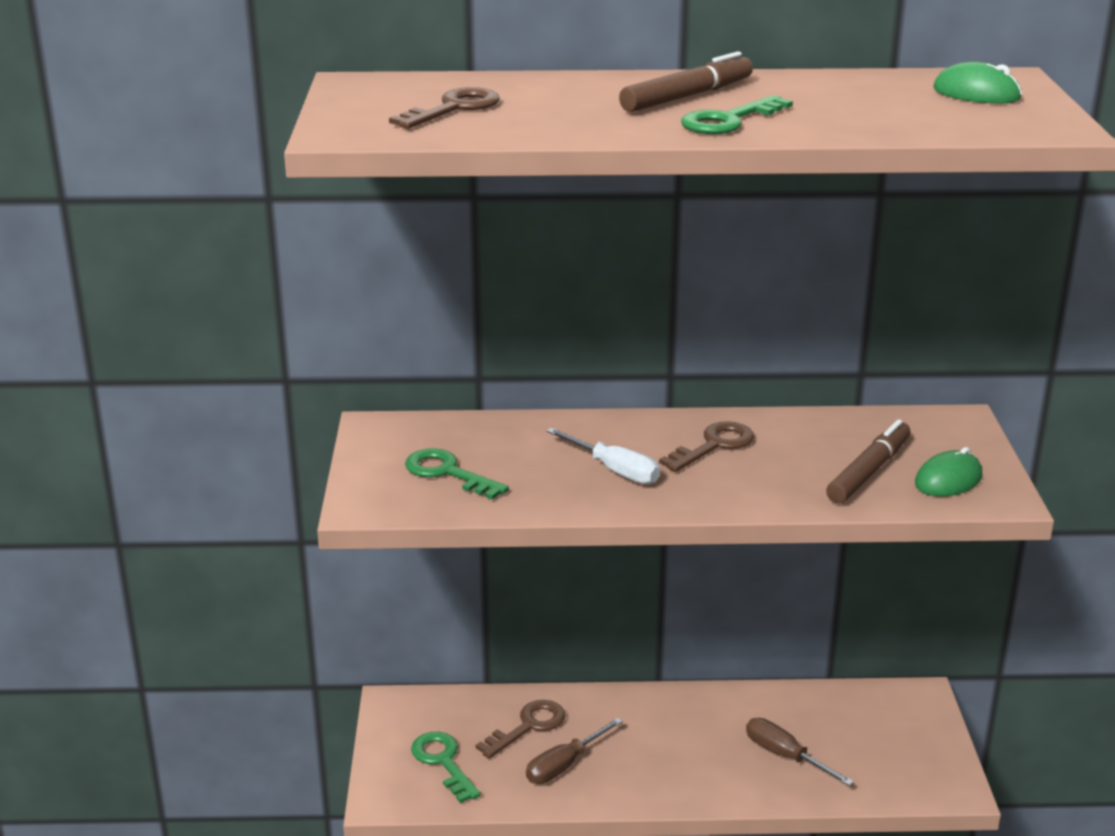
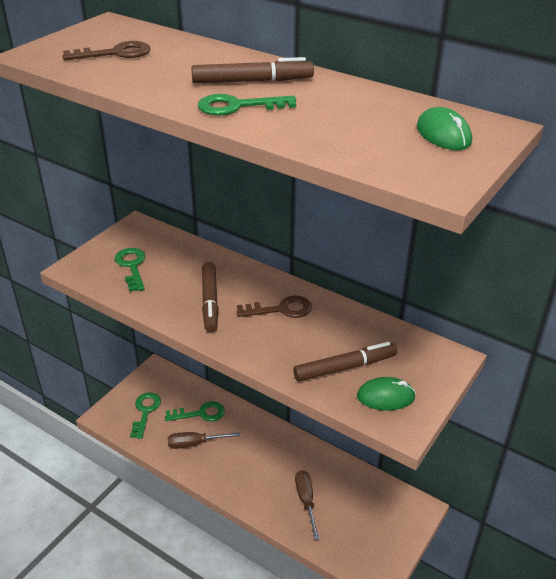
camera: 35 degrees right, 10 degrees up
brown key [476,700,565,759] -> green key [165,401,225,422]
white screwdriver [546,428,660,484] -> brown marker [202,262,219,332]

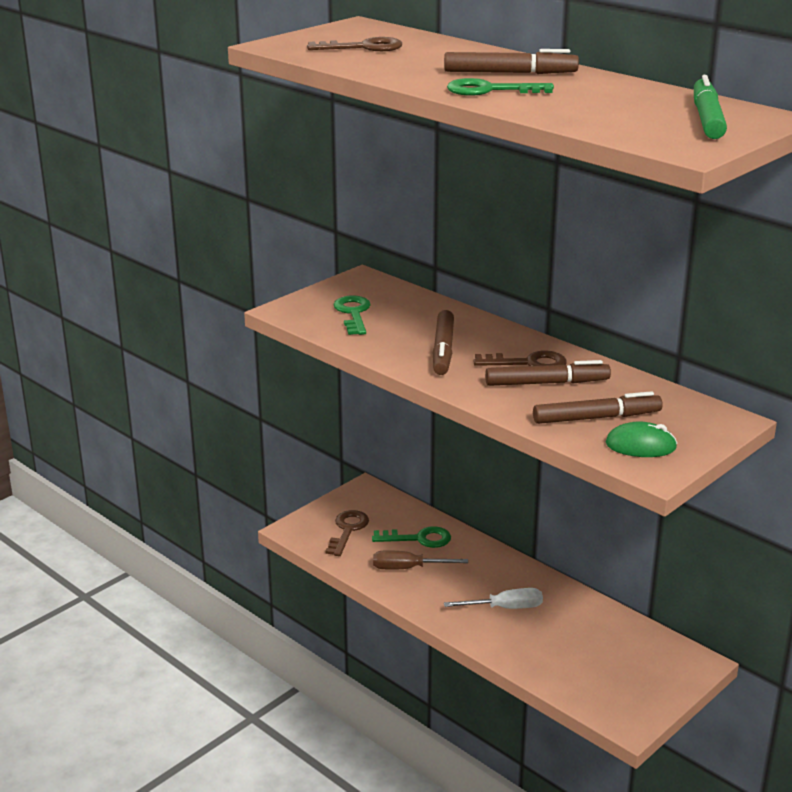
camera: 10 degrees right, 10 degrees down
green key [130,392,161,439] -> brown key [325,510,369,556]
brown screwdriver [295,470,320,540] -> none
green mouse [417,107,472,150] -> green marker [694,75,727,139]
none -> white screwdriver [444,588,543,609]
none -> brown marker [485,360,611,386]

